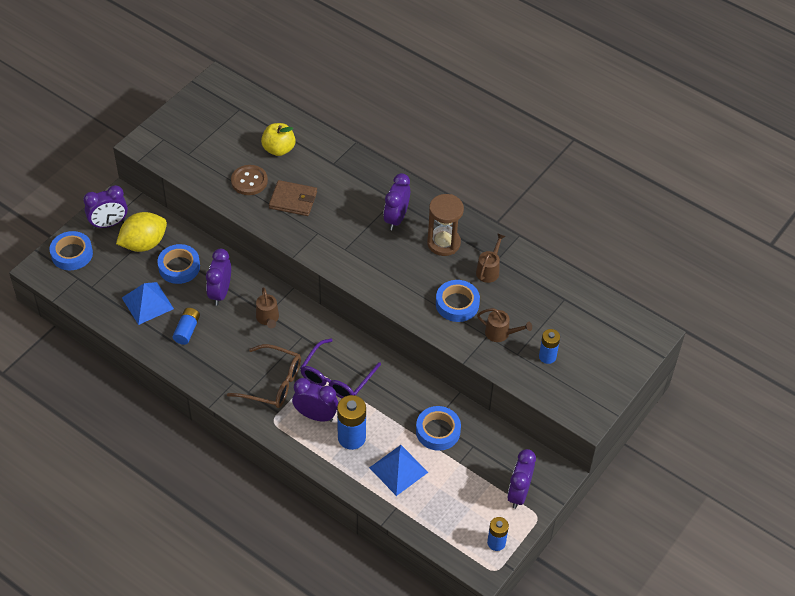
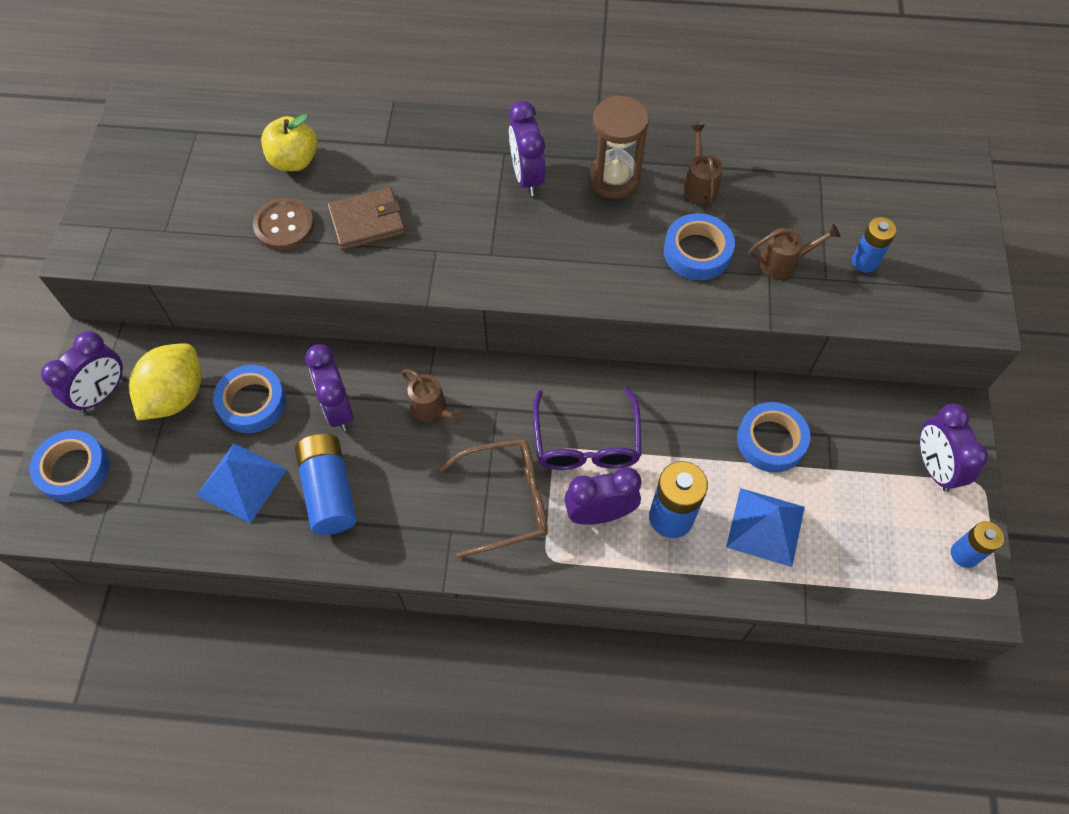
camera: 30 degrees left, 10 degrees up
blue battery [173,308,200,345] -> blue battery [295,433,357,535], size x1.59

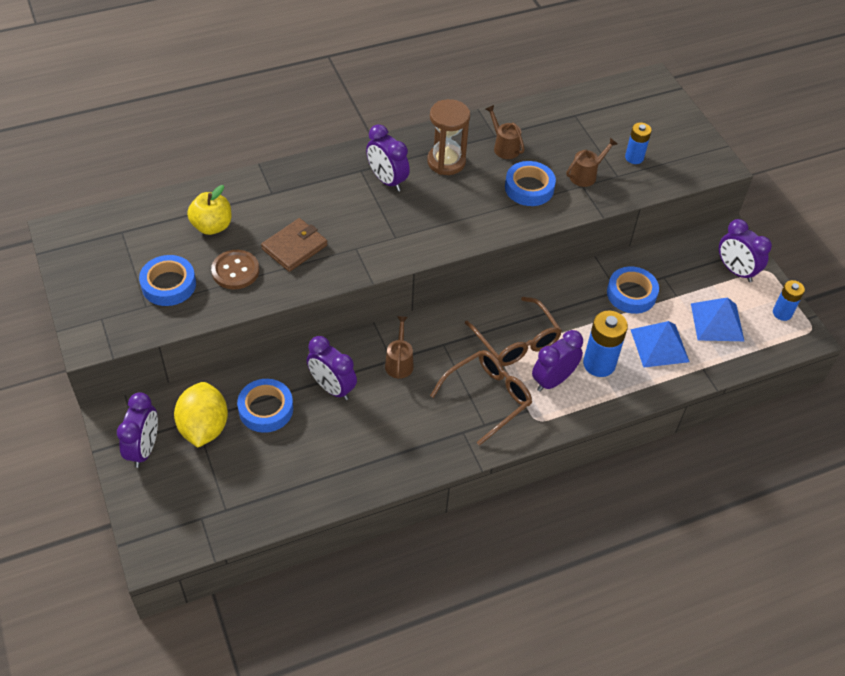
camera: 30 degrees left, 10 degrees down
blue tape [29,430,109,502] -> blue tape moved to [139,255,196,306]
blue pyramid [196,443,287,523] -> blue pyramid moved to [691,297,744,341]
blue battery [295,433,357,535] -> none
brown watering can [401,369,464,425] -> brown watering can turned 105 degrees counterclockwise [385,316,414,379]
purple glasses [533,388,641,470] -> brown glasses [465,297,562,366]

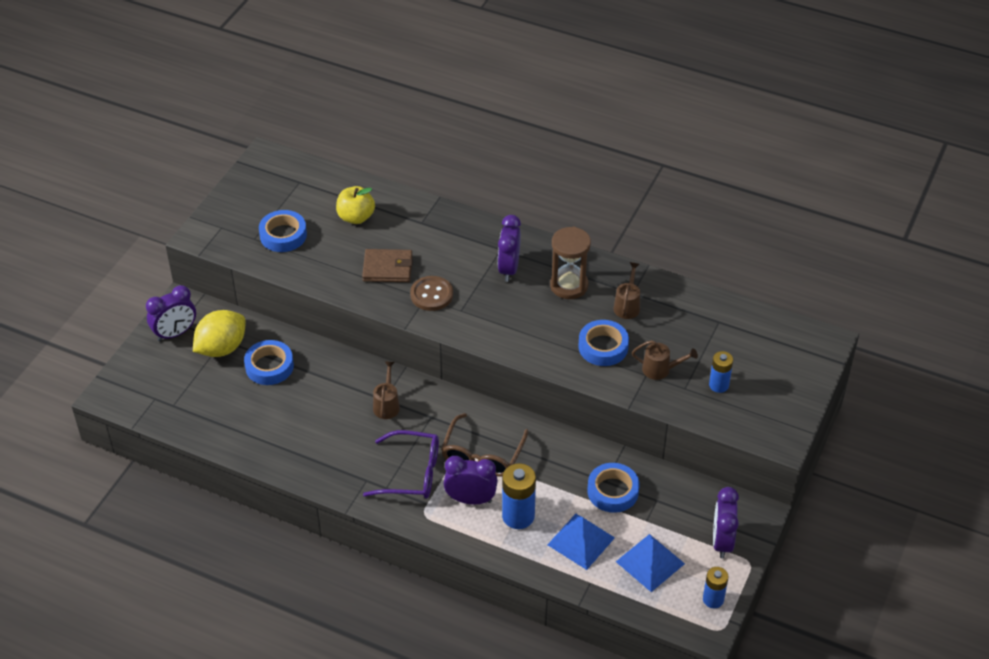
camera: 50 degrees right, 5 degrees down
brown button [211,250,259,289] -> brown button moved to [410,276,453,311]
purple clock [307,336,357,400] -> none
brown watering can [385,316,414,379] -> brown watering can turned 45 degrees counterclockwise [373,361,400,419]
brown glasses [430,350,532,446] -> purple glasses [363,430,439,499]

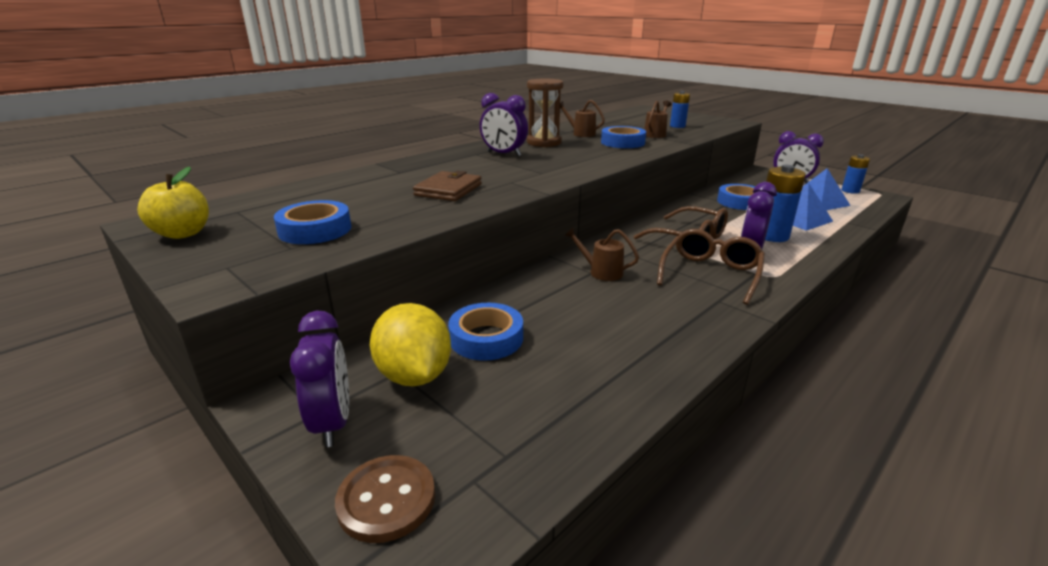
camera: 70 degrees left, 20 degrees down
yellow apple [336,186,375,224] -> yellow apple moved to [137,167,209,239]
purple glasses [363,430,439,499] -> brown glasses [657,229,765,305]
brown button [410,276,453,311] -> brown button moved to [335,455,435,543]

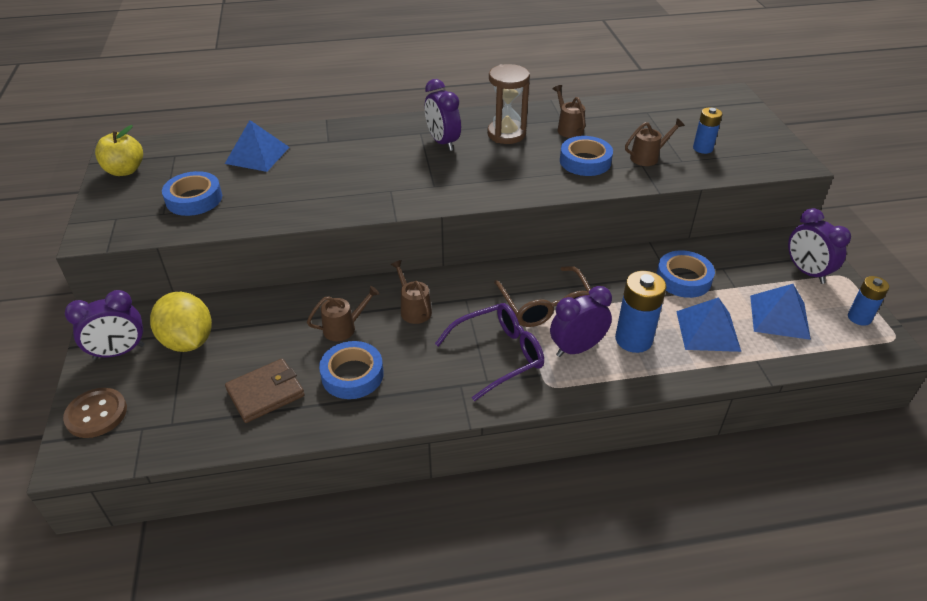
camera: 35 degrees right, 15 degrees up
purple clock [290,310,349,447] -> purple clock turned 45 degrees clockwise [65,290,144,360]
yellow lemon [370,303,451,386] -> yellow lemon turned 45 degrees counterclockwise [150,292,212,352]
brown wallet [413,171,482,201] -> brown wallet moved to [225,359,304,423]
blue tape [448,303,523,361] -> blue tape moved to [319,341,384,399]
brown glasses [657,229,765,305] -> purple glasses [435,303,544,401]
none -> blue pyramid [225,120,289,172]
none -> brown watering can [307,286,380,341]

